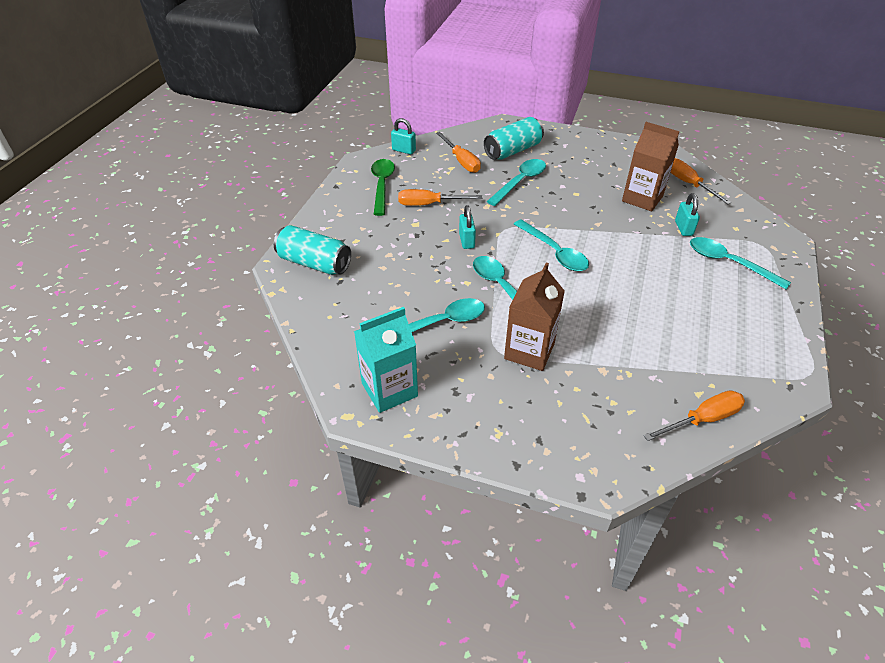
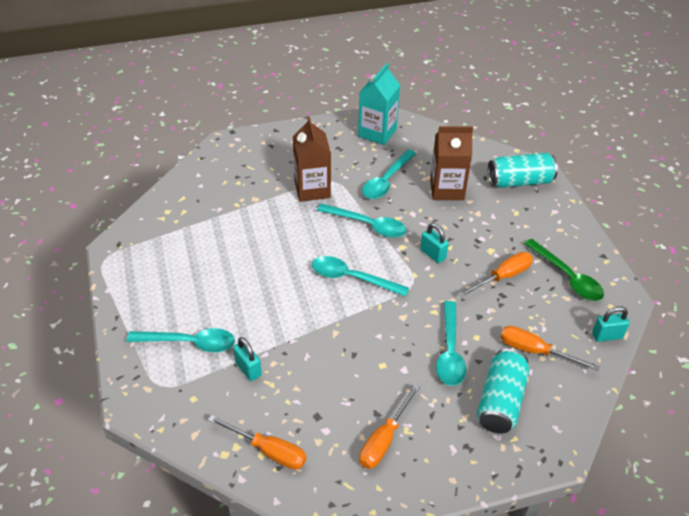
camera: 145 degrees right, 0 degrees up
brown carton [622,122,680,211] -> brown carton moved to [430,126,473,200]
orange screwdriver [643,390,745,441] -> orange screwdriver moved to [359,384,420,469]

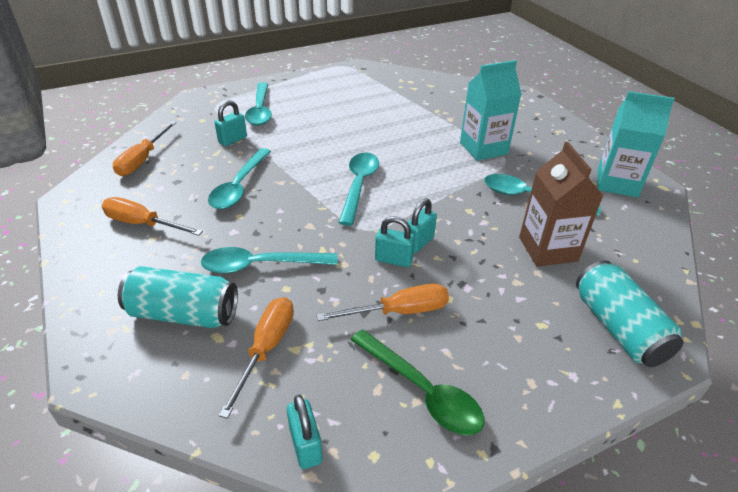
camera: 80 degrees right, 5 degrees down
brown carton [293,116,331,202] -> turquoise carton [460,60,522,161]
turquoise spoon [317,203,406,238] -> turquoise spoon moved to [208,148,271,209]
orange screwdriver [459,252,533,297] -> orange screwdriver turned 60 degrees counterclockwise [317,284,449,321]
green spoon [524,239,604,301] -> green spoon turned 90 degrees counterclockwise [350,329,484,436]
none -> turquoise padlock [375,216,415,267]

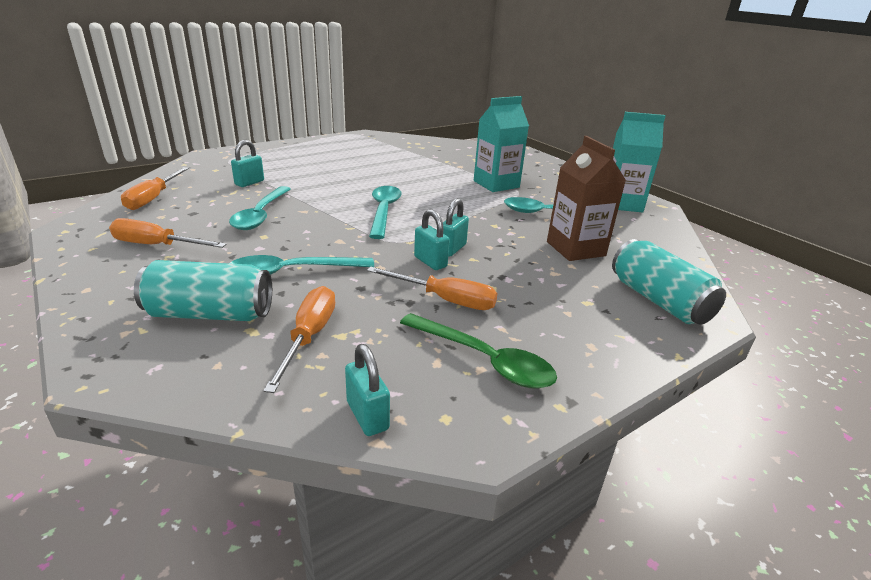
camera: 10 degrees left, 10 degrees down
turquoise spoon [245,82,272,126] -> none
orange screwdriver [317,284,449,321] -> orange screwdriver turned 45 degrees clockwise [367,267,498,310]
turquoise padlock [375,216,415,267] -> turquoise padlock turned 45 degrees clockwise [414,209,450,270]

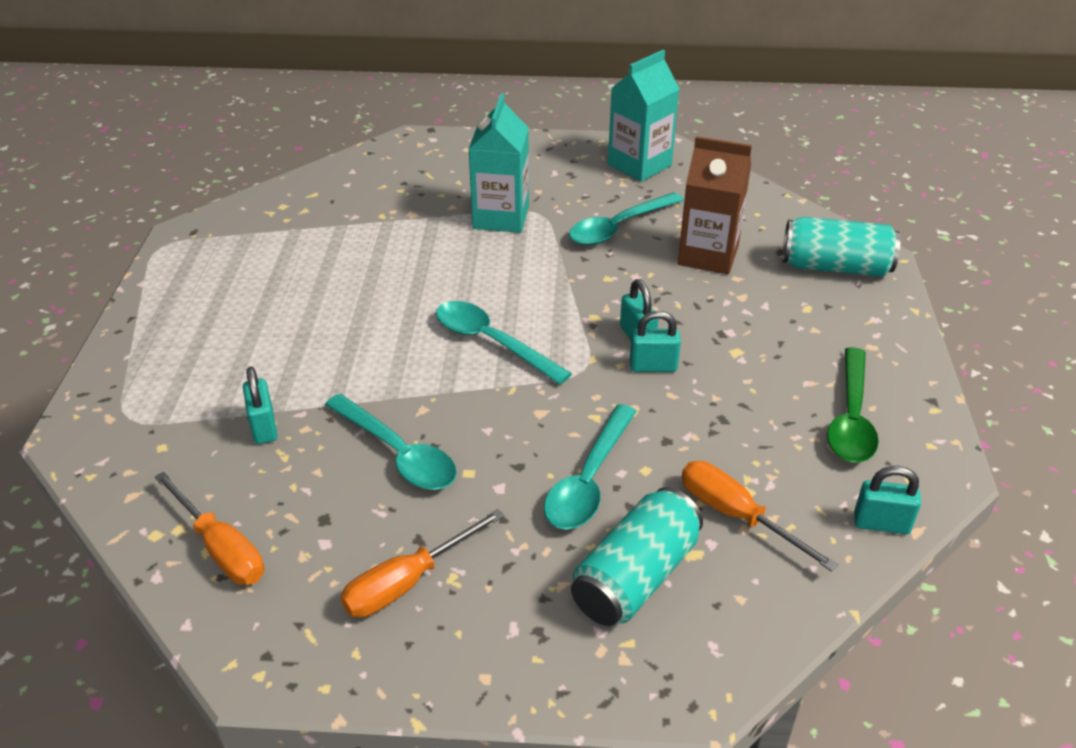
camera: 50 degrees left, 10 degrees up
orange screwdriver [367,267,498,310] -> none
green spoon [400,313,557,389] -> green spoon turned 120 degrees clockwise [827,347,879,462]

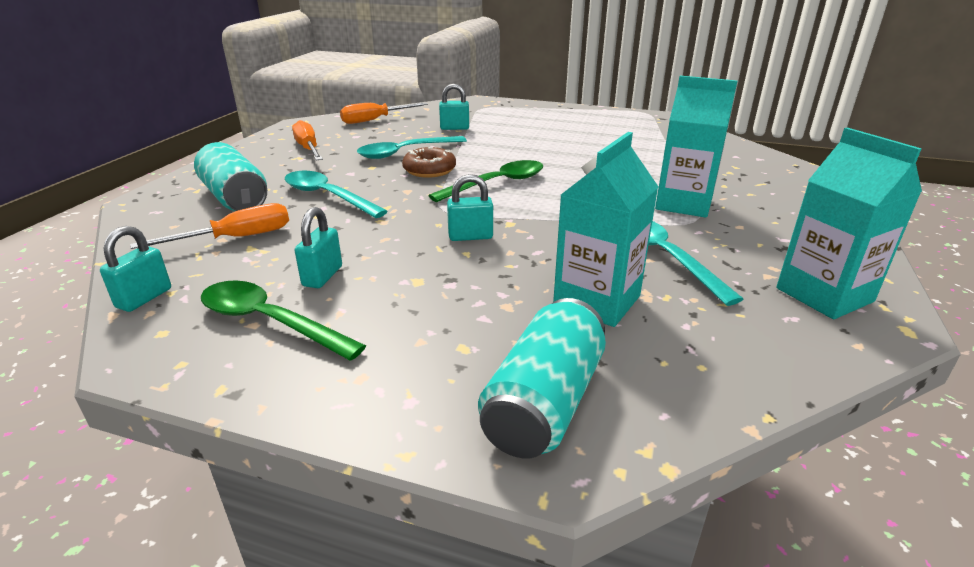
camera: 105 degrees right, 10 degrees down
turquoise spoon [436,301,572,385] -> green spoon [428,160,543,202]
turquoise padlock [630,310,681,372] -> turquoise padlock moved to [295,207,342,288]
brown carton [678,136,752,274] -> turquoise carton [553,132,658,327]
none -> brown donut [402,147,456,178]

